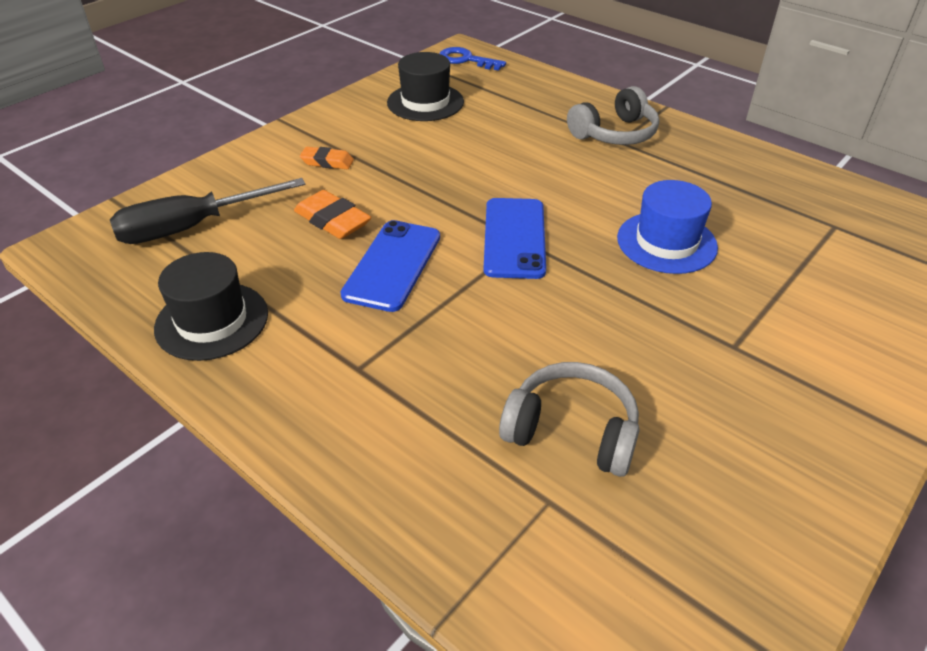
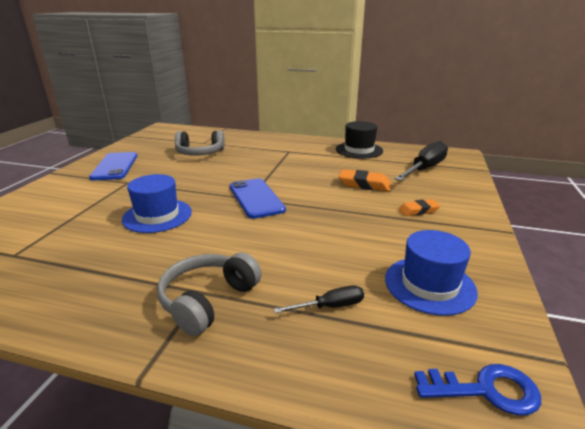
camera: 155 degrees right, 15 degrees down
blue phone [340,220,440,312] -> blue phone moved to [89,152,137,180]
black hat [387,52,464,121] -> blue hat [385,230,478,316]
none -> black screwdriver [274,286,364,313]

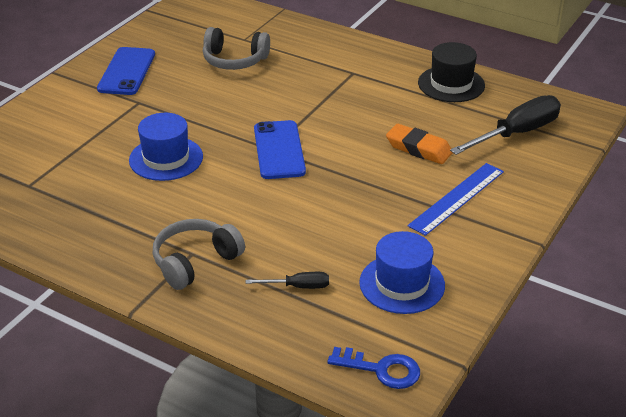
camera: 15 degrees right, 10 degrees up
orange eraser [399,199,440,216] -> blue ruler [408,163,504,236]

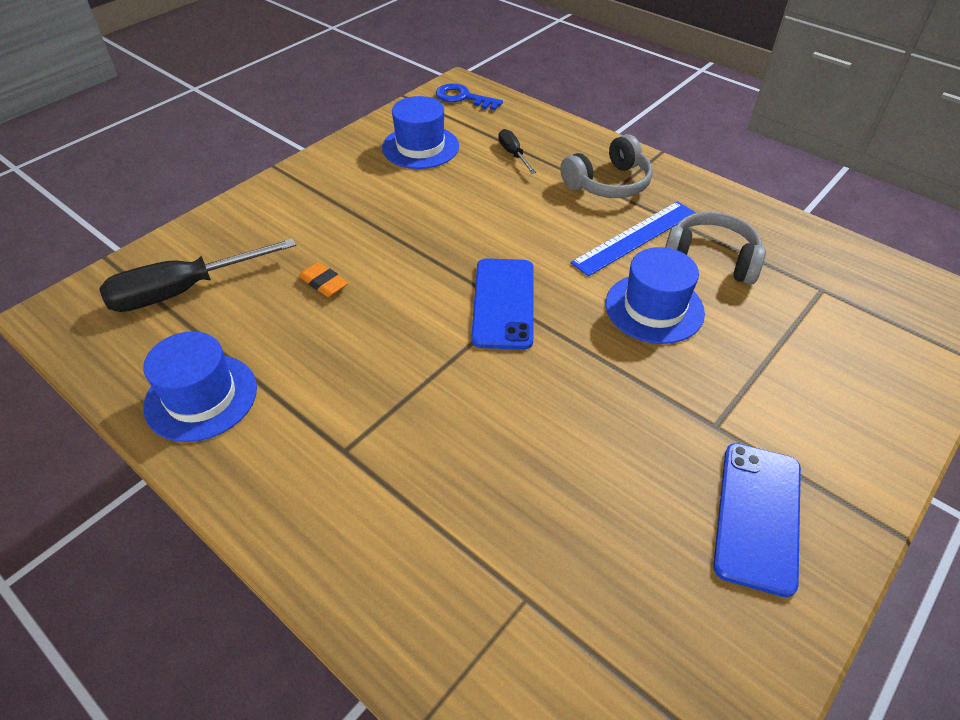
camera: 170 degrees left, 10 degrees up
grey headphones [203,27,270,70] -> grey headphones moved to [665,212,766,285]
black screwdriver [246,272,329,289] -> black screwdriver turned 60 degrees clockwise [498,129,536,174]
orange eraser [386,124,453,164] -> orange eraser [299,262,348,297], size x0.65
blue ruler [408,163,504,236] -> blue ruler moved to [570,201,696,276]
black hat [418,42,485,102] -> blue hat [143,331,257,442]

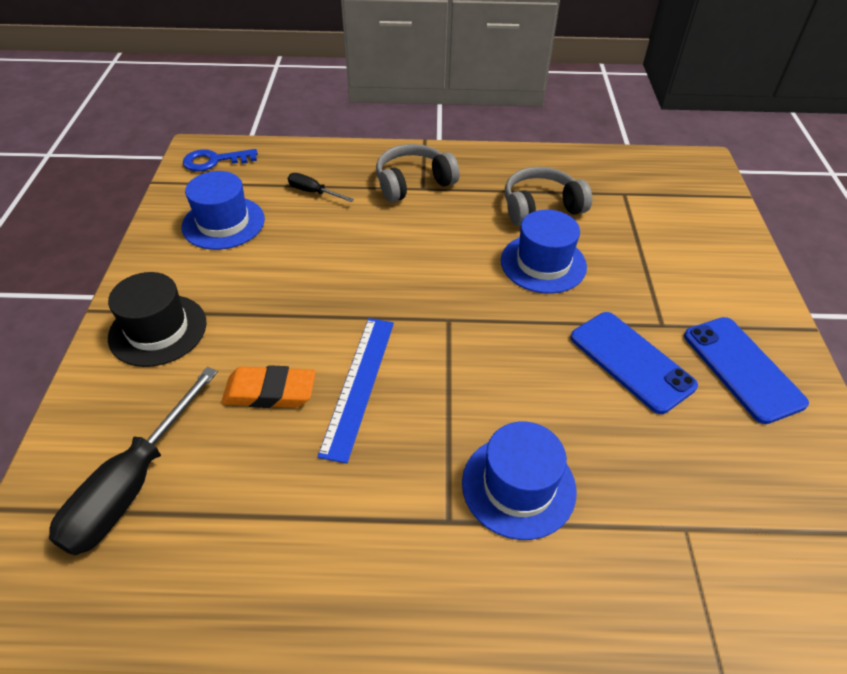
camera: 40 degrees left, 0 degrees up
blue hat [143,331,257,442] -> blue hat moved to [462,422,577,540]
orange eraser [299,262,348,297] -> orange eraser [221,365,316,408], size x1.53
blue phone [471,258,533,350] -> blue phone moved to [570,312,698,414]
grey headphones [560,134,653,198] -> grey headphones turned 135 degrees counterclockwise [376,144,460,202]
blue ruler [570,201,696,276] -> blue ruler moved to [317,318,394,464]
none -> black hat [108,272,207,367]

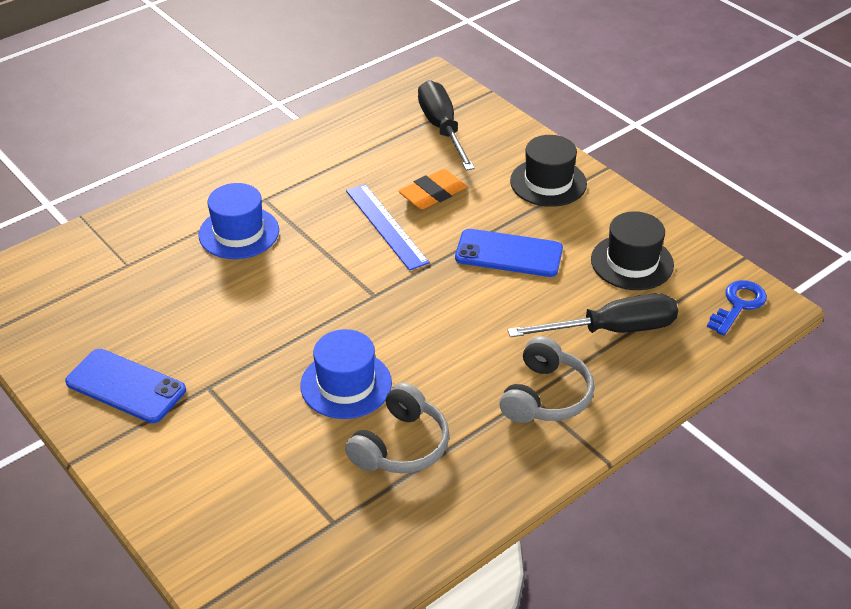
camera: 140 degrees right, 5 degrees down
blue hat [182,171,265,250] -> black hat [591,211,674,290]
black screwdriver [288,173,354,202] -> black screwdriver [507,293,678,337], size x2.02
blue phone [570,312,698,414] -> blue phone moved to [455,229,563,277]

